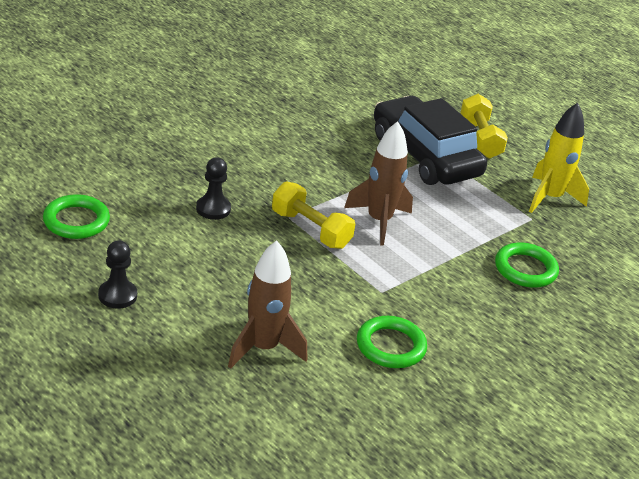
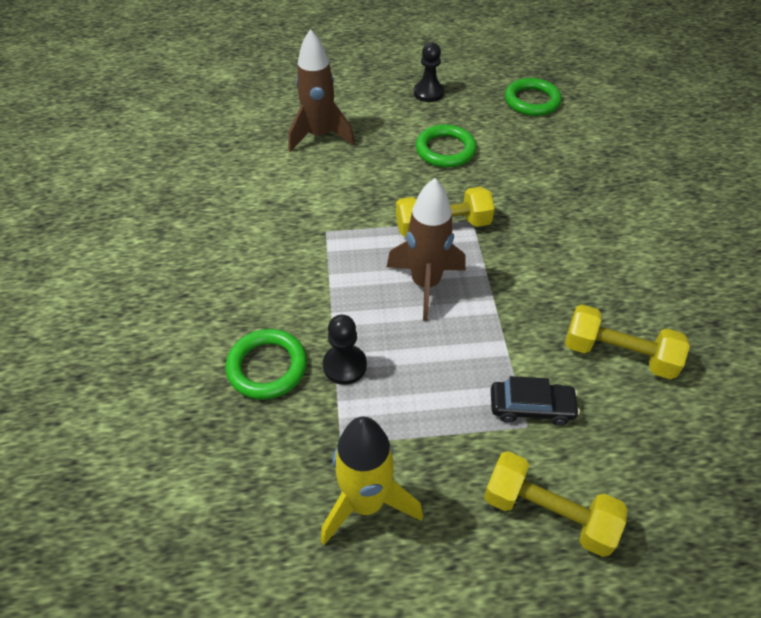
camera: 130 degrees right, 15 degrees up
black pawn [196,157,231,220] -> black pawn moved to [323,315,367,385]
green ring [357,316,427,368] -> green ring moved to [416,124,477,168]
black car [374,96,487,185] -> black car [491,376,580,425], size x0.43
none -> yellow dumbbell [565,304,690,379]

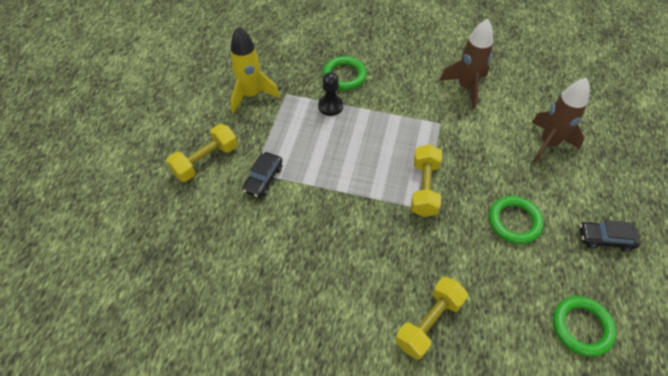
camera: 110 degrees right, 5 degrees up
brown rocket [387,178,466,321] -> brown rocket moved to [439,19,493,109]
black pawn [414,42,444,102] -> black car [579,220,640,252]
yellow dumbbell [565,304,690,379] -> yellow dumbbell moved to [395,277,468,360]

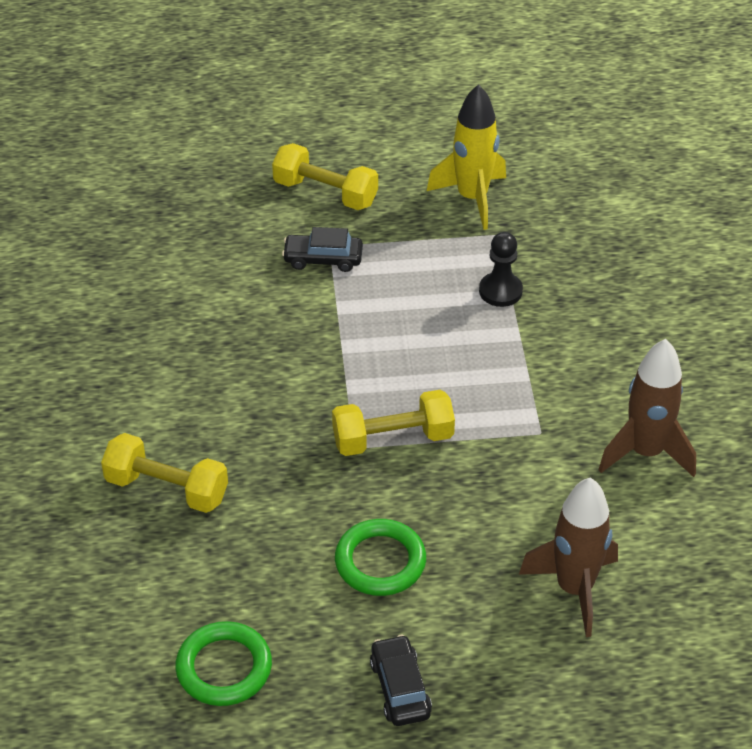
camera: 70 degrees right, 10 degrees down
green ring [323,56,367,90] -> none

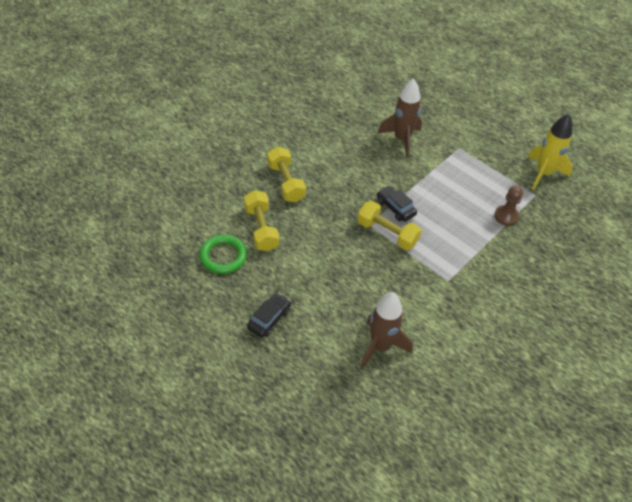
camera: 45 degrees right, 5 degrees up
yellow dumbbell [272,143,378,210] -> yellow dumbbell moved to [244,190,279,251]
black car [282,227,363,272] -> black car moved to [377,185,417,222]
green ring [335,519,426,596] -> none
black pawn [479,232,523,307] -> brown pawn [494,186,523,226]
brown rocket [599,339,696,477] -> brown rocket moved to [378,78,422,158]

